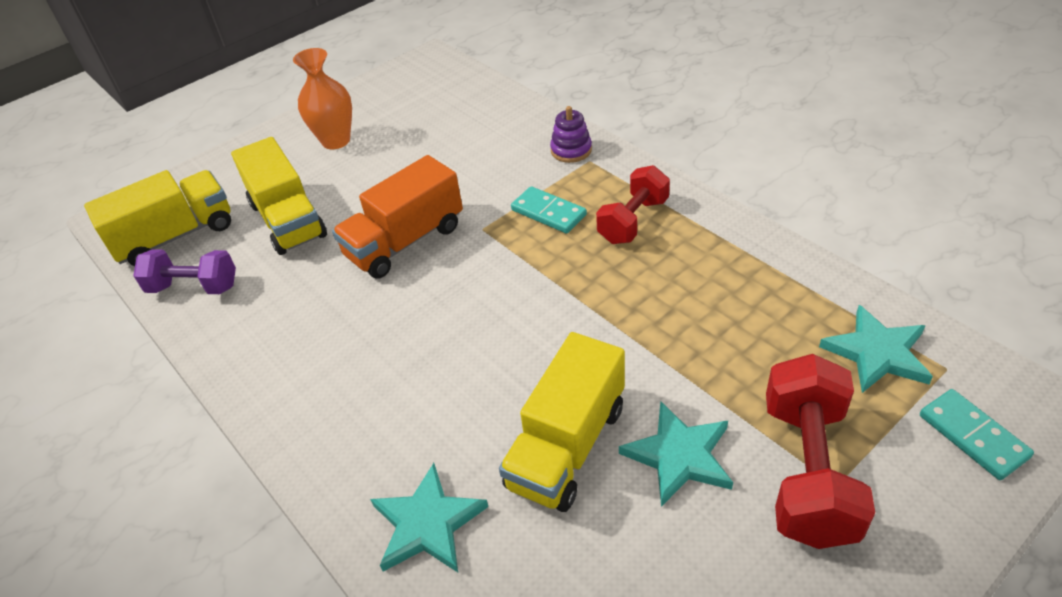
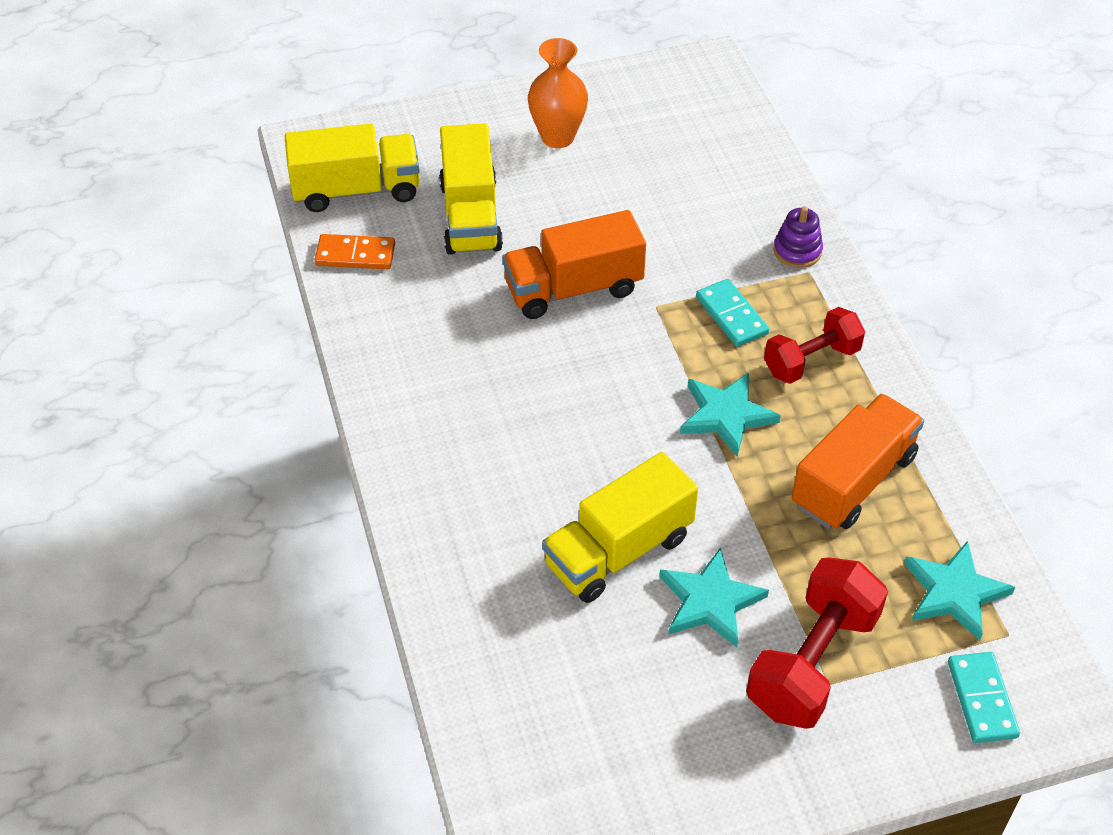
camera: 20 degrees right, 5 degrees up
purple dumbbell [133,249,236,294] -> orange domino [314,234,395,269]
turquoise star [370,463,488,572] -> turquoise star moved to [680,373,781,457]
none -> orange truck [792,394,924,529]

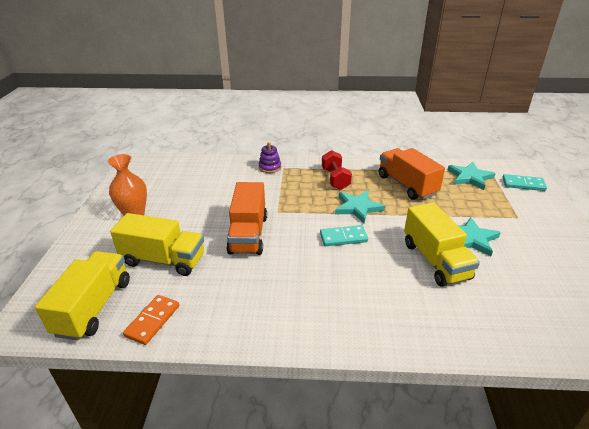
camera: 70 degrees left, 15 degrees down
turquoise domino [696,279,769,347] -> turquoise domino moved to [320,225,368,246]
red dumbbell [746,557,888,729] -> none

